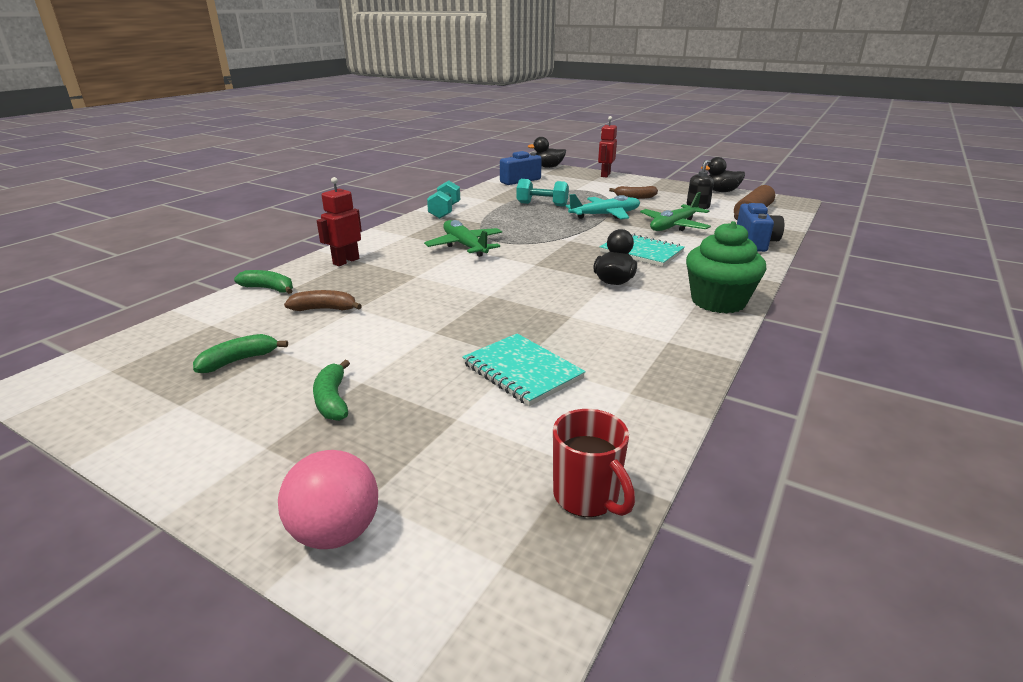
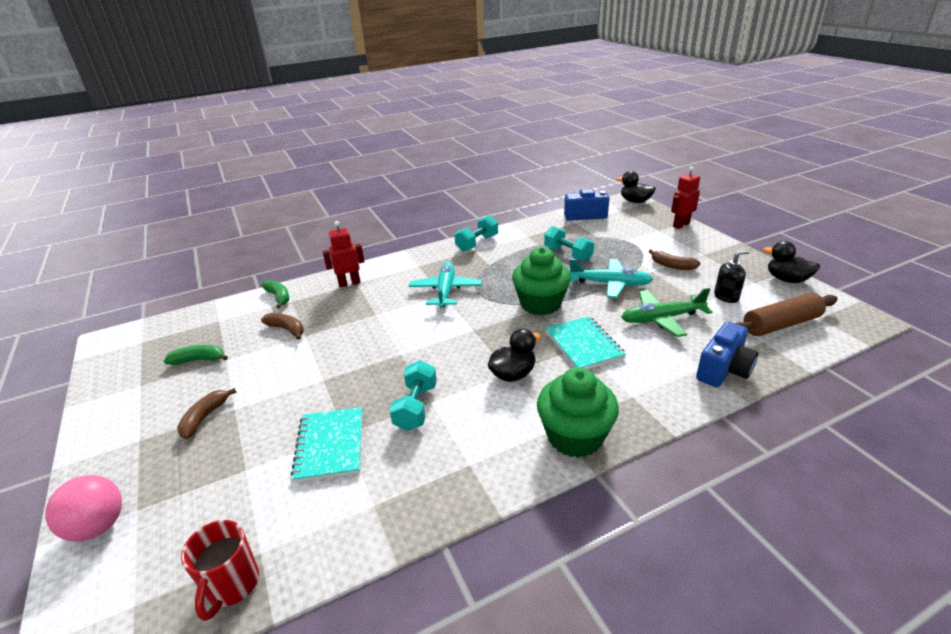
camera: 35 degrees right, 5 degrees up
green banana [313,360,350,421] -> brown banana [177,388,237,439]
green plane [424,220,502,257] -> turquoise plane [409,262,482,308]
none -> turquoise dumbbell [389,360,437,431]
none -> green cupcake [512,247,571,315]

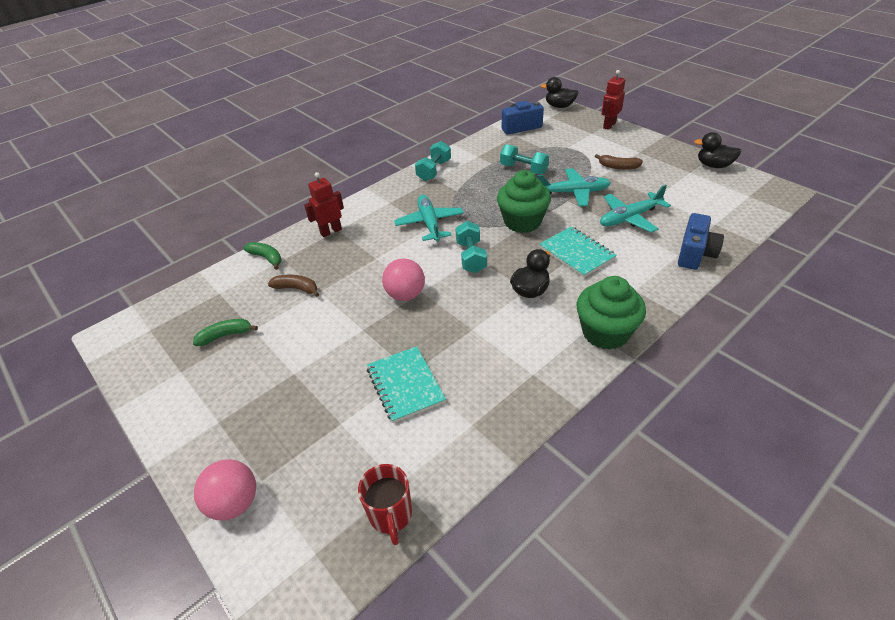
camera: 15 degrees left, 10 degrees up
brown banana [177,388,237,439] -> none
turquoise dumbbell [389,360,437,431] -> turquoise dumbbell moved to [455,221,487,273]
green plane [621,288,712,337] -> turquoise plane [600,185,671,233]
black soap dispenser [714,250,750,303] -> none
brown rolling pin [735,293,838,336] -> none
none -> pink ball [382,259,425,301]

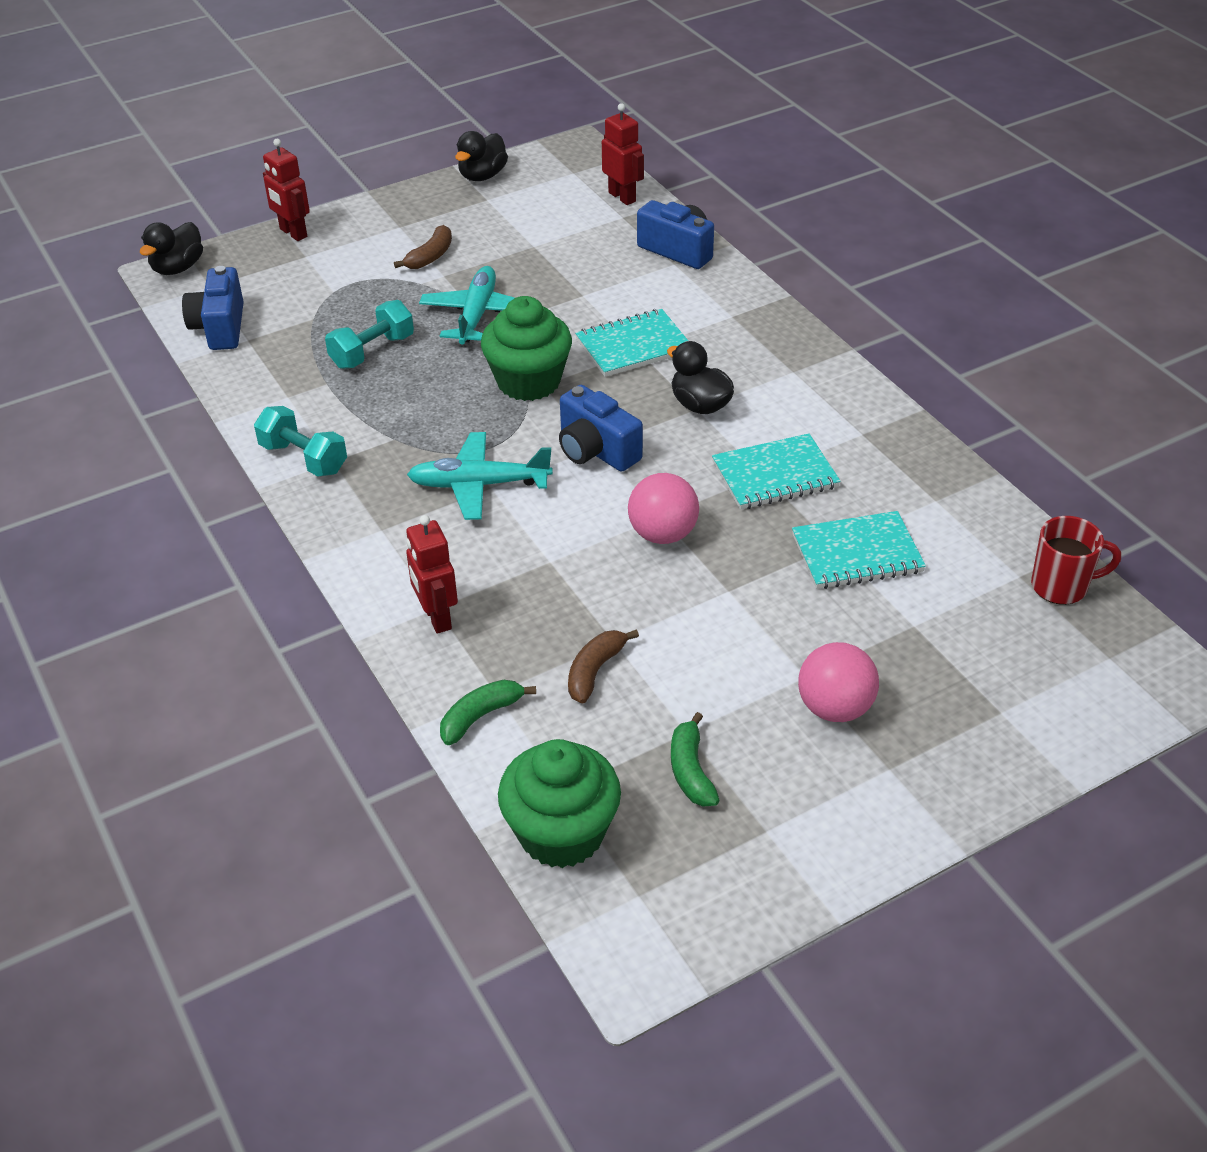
camera: 80 degrees left, 0 degrees up
pink ball [194,459,256,520] -> pink ball moved to [798,642,879,722]
turquoise dumbbell [455,221,487,273] -> blue camera [559,385,643,472]
green cupcake [576,276,646,350] -> green cupcake moved to [498,739,621,868]
turquoise plane [600,185,671,233] -> none
none -> red robot [602,103,644,205]
none -> turquoise notebook [712,434,841,510]

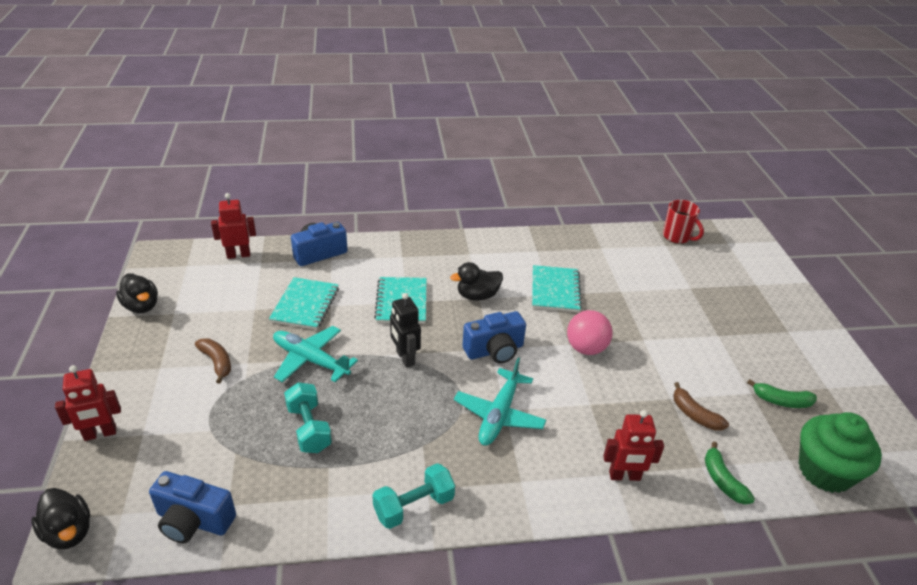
camera: 70 degrees left, 5 degrees down
green cupcake [481,296,572,401] -> black robot [390,293,421,368]
turquoise notebook [792,511,926,589] -> turquoise notebook moved to [269,277,339,330]
pink ball [798,642,879,722] -> none
red mug [1031,516,1121,605] -> red mug turned 120 degrees clockwise [663,200,704,244]

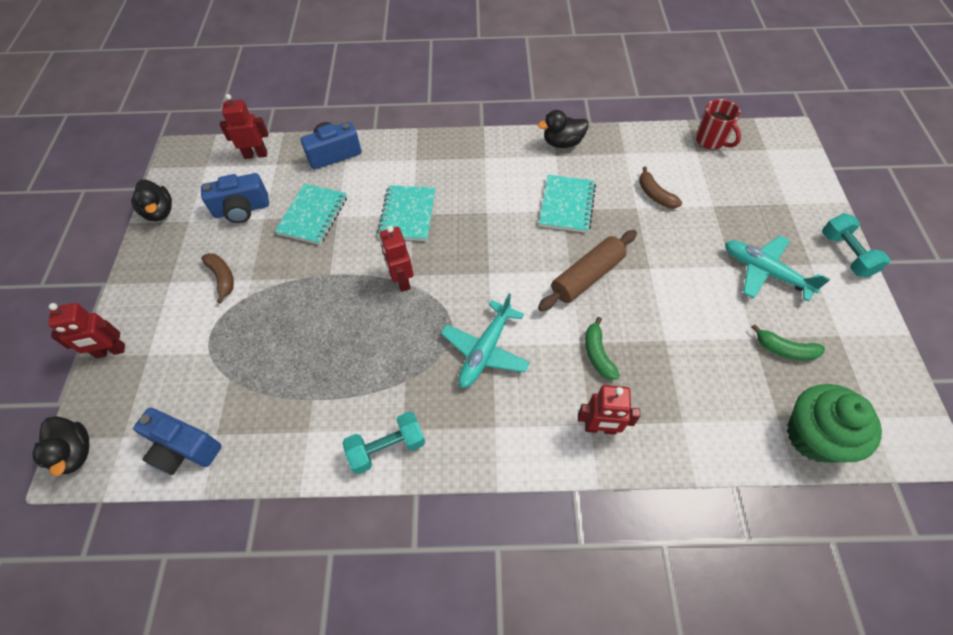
camera: 10 degrees right, 20 degrees up
turquoise plane [273,326,358,382] -> turquoise plane moved to [725,235,830,302]
turquoise dumbbell [284,382,332,453] -> turquoise dumbbell moved to [822,213,890,278]
black robot [390,293,421,368] -> red robot [380,226,414,292]
black duck [450,262,503,301] -> black duck moved to [538,110,589,148]
blue camera [462,311,526,363] -> blue camera moved to [201,173,269,223]
pink ball [567,310,612,355] -> brown rolling pin [538,230,637,311]
brown banana [673,382,729,431] -> brown banana moved to [639,166,682,209]
green banana [705,442,755,504] -> green banana moved to [585,317,620,380]

